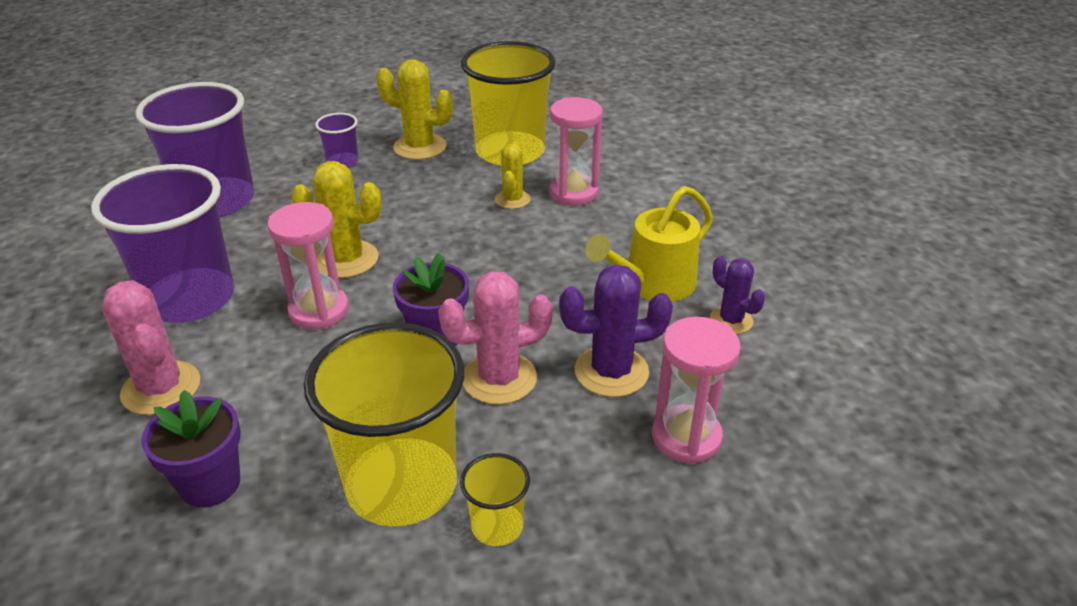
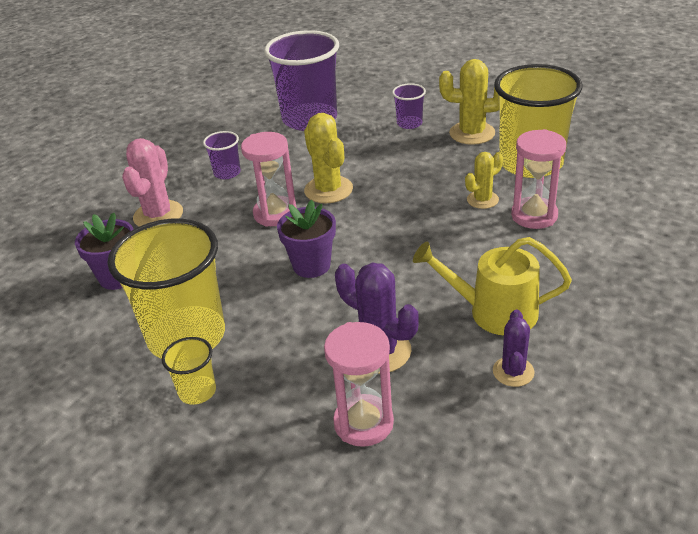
camera: 50 degrees right, 0 degrees up
purple cup [91,164,234,323] -> purple cup [203,131,241,179], size x0.45
yellow cactus [376,59,453,160] -> yellow cactus turned 60 degrees counterclockwise [439,59,499,145]
pink cactus [438,272,553,405] -> none

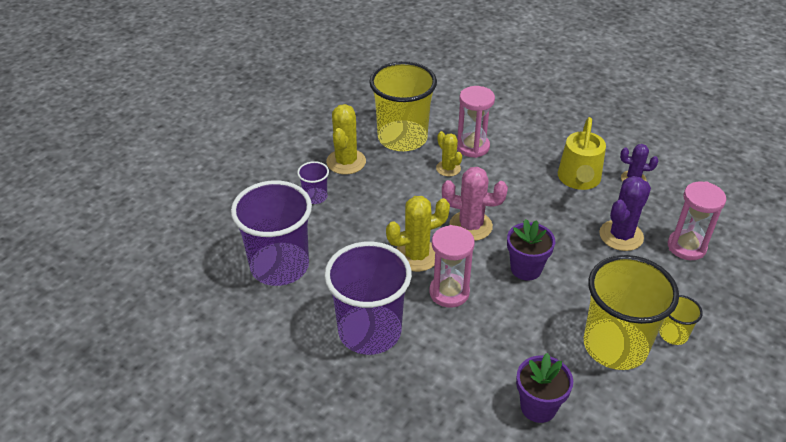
camera: 90 degrees left, 5 degrees up
pink cactus [122,138,183,227] -> pink cactus moved to [442,167,508,241]
purple cup [203,131,241,179] -> purple cup [324,242,412,355], size x2.23

